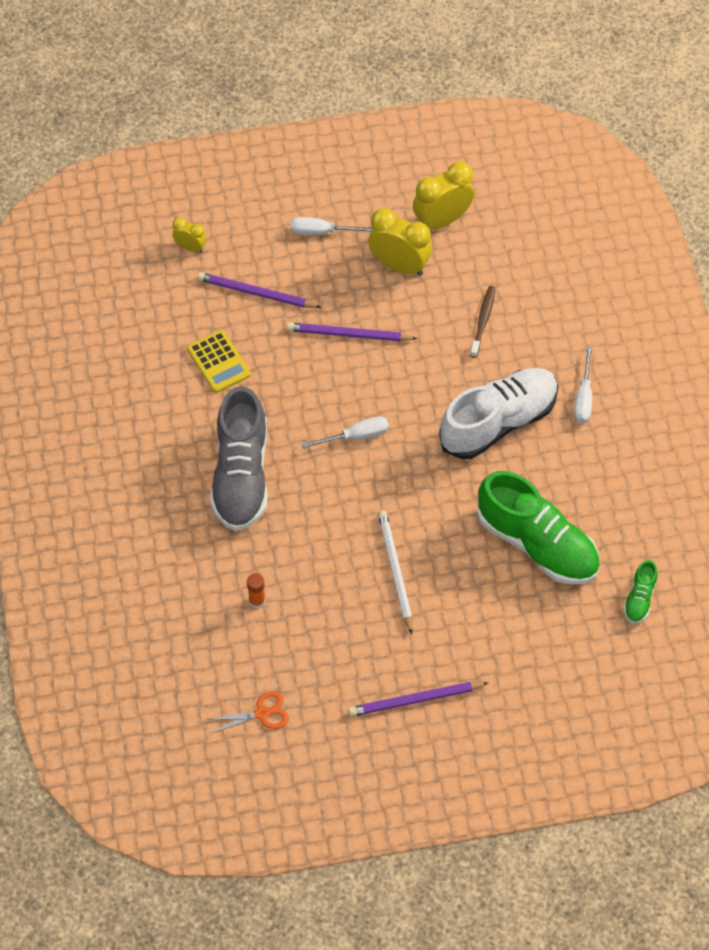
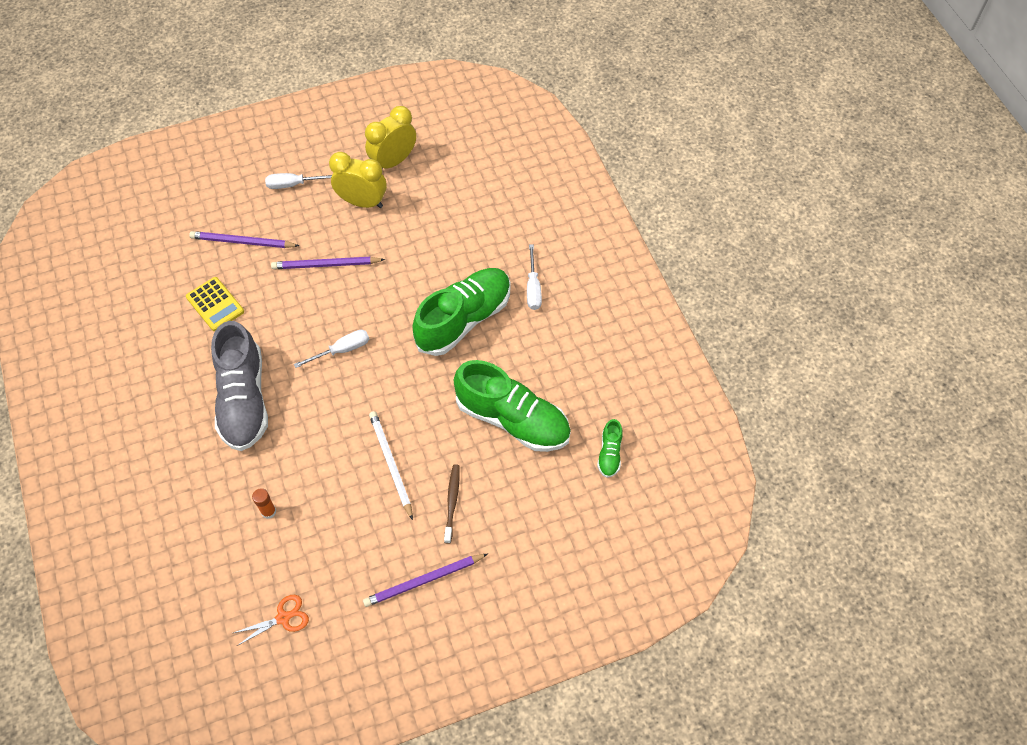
camera: 10 degrees left, 0 degrees up
yellow clock [173,217,206,253] -> none
white shoe [439,368,558,459] -> green shoe [412,268,511,356]
brown toothbrush [470,286,495,358] -> brown toothbrush moved to [444,464,460,544]

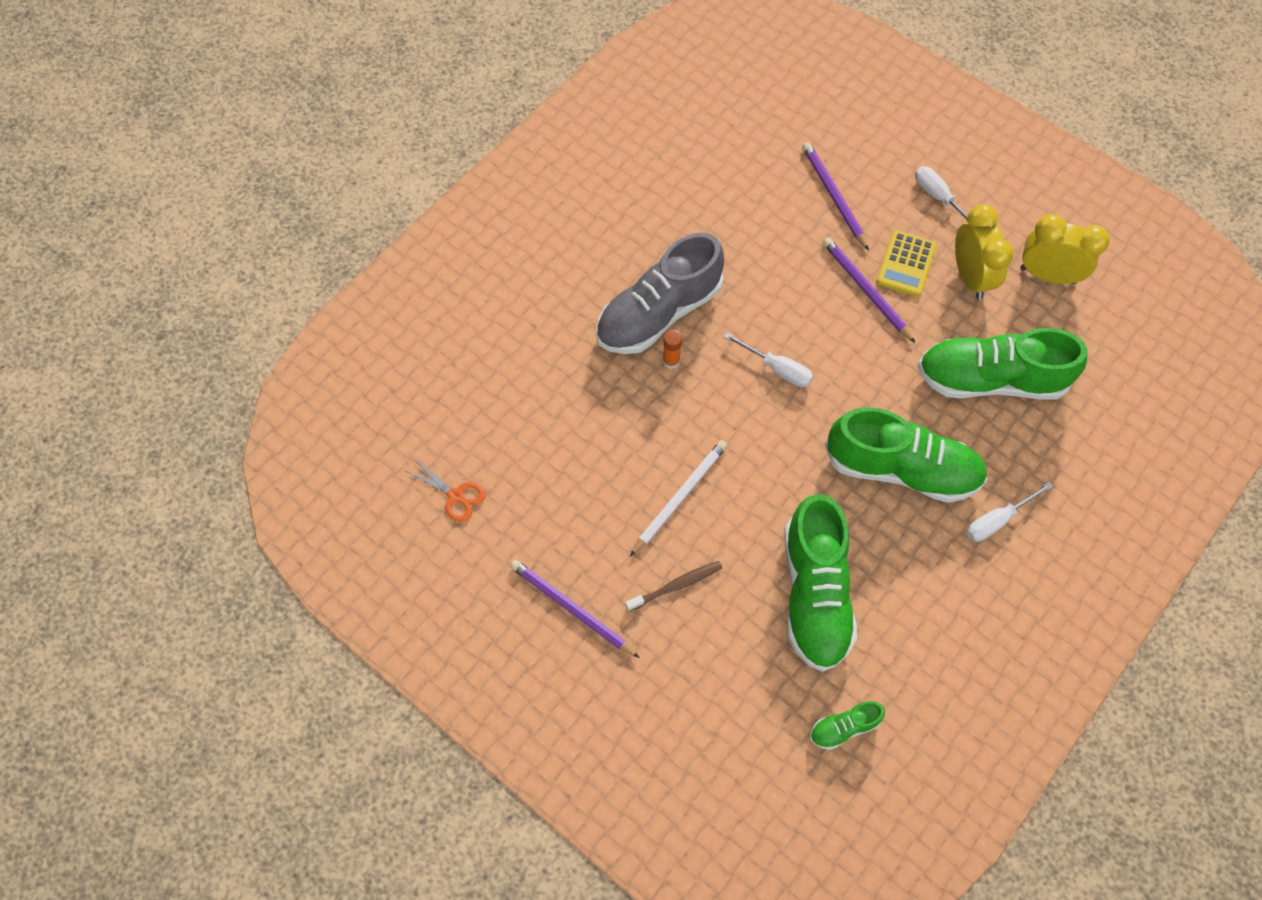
camera: 60 degrees right, 5 degrees up
yellow calculator [186,277,244,331] -> yellow calculator moved to [876,230,937,297]
orange glue stick [252,488,276,519] -> orange glue stick moved to [663,330,682,369]
none -> green shoe [917,328,1088,400]

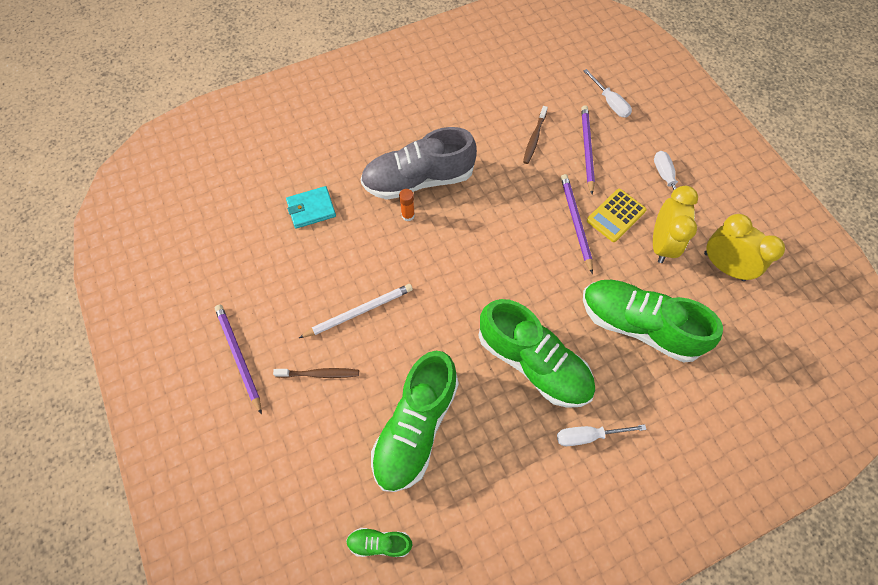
camera: 25 degrees right, 0 degrees up
orange scissors [406,459,486,522] -> none
white screwdriver [724,333,813,387] -> white screwdriver moved to [584,69,632,118]
none -> turquoise wallet [286,186,336,229]
none -> brown toothbrush [523,106,548,164]

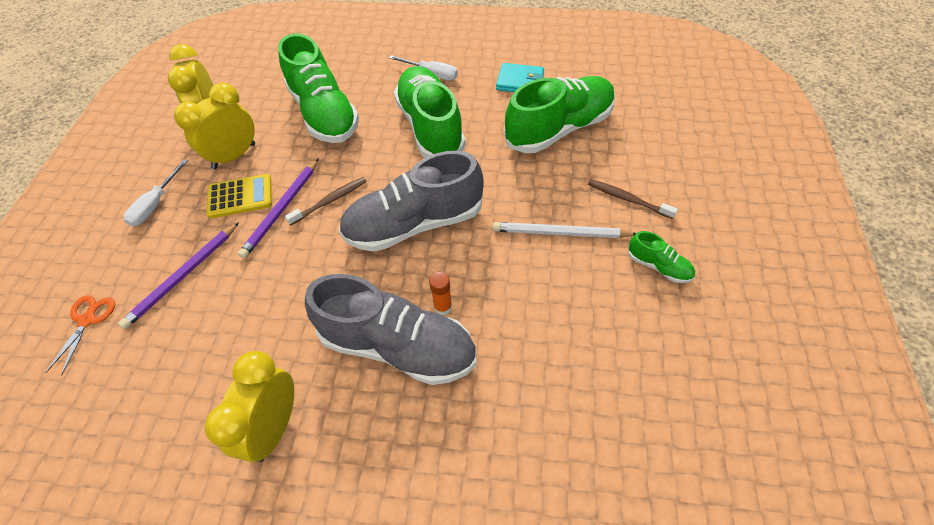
camera: 145 degrees left, 10 degrees down
purple pencil [215,305,262,415] -> none
turquoise wallet [286,186,336,229] -> turquoise wallet moved to [496,63,544,92]
green shoe [346,528,413,557] -> green shoe moved to [628,231,695,283]
brown toothbrush [523,106,548,164] -> brown toothbrush moved to [285,177,367,225]
white screwdriver [584,69,632,118] -> orange scissors [45,295,115,375]
none -> yellow clock [205,351,294,462]
none -> grey shoe [338,151,484,252]

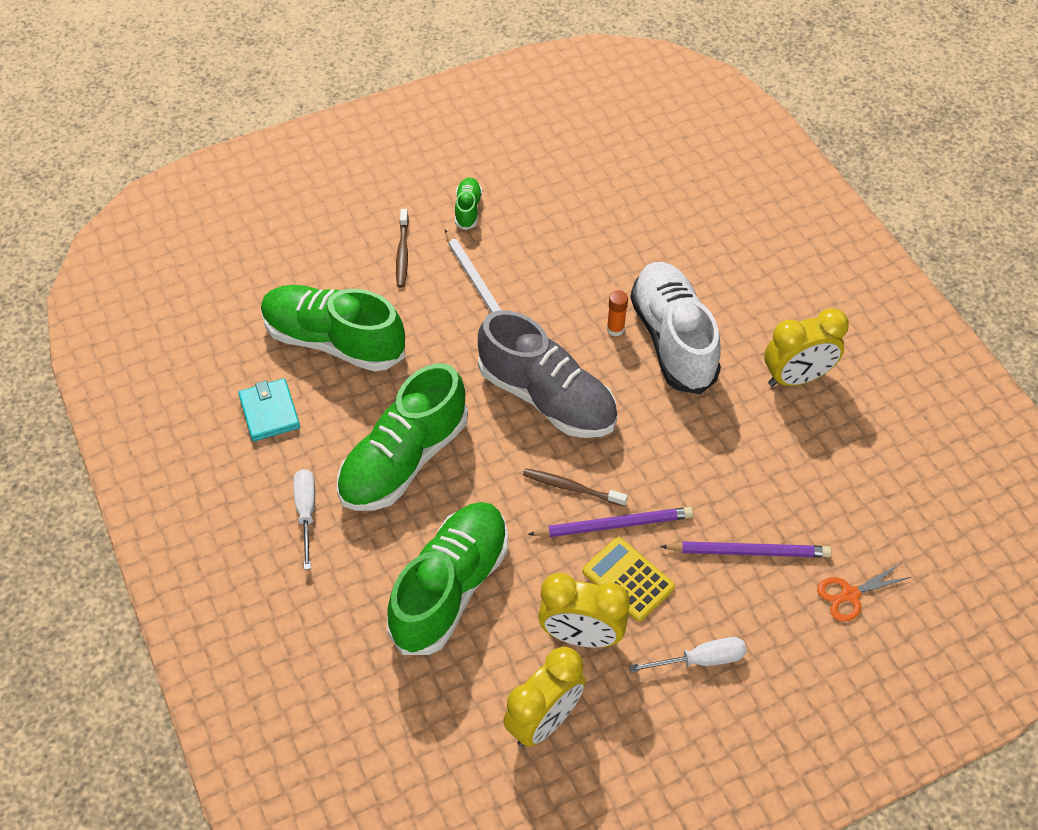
camera: 125 degrees left, 0 degrees up
grey shoe [305,274,476,385] -> white shoe [630,262,721,394]

